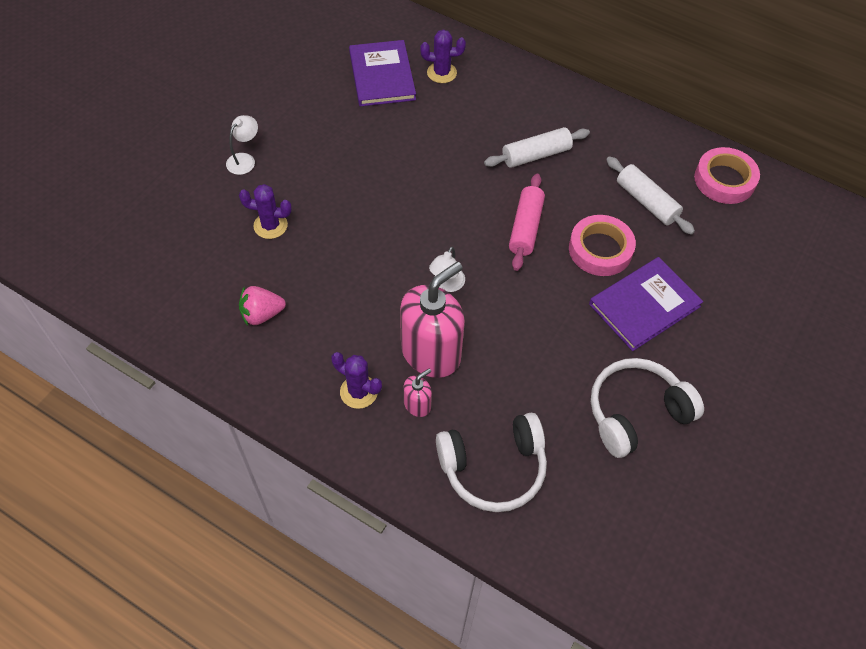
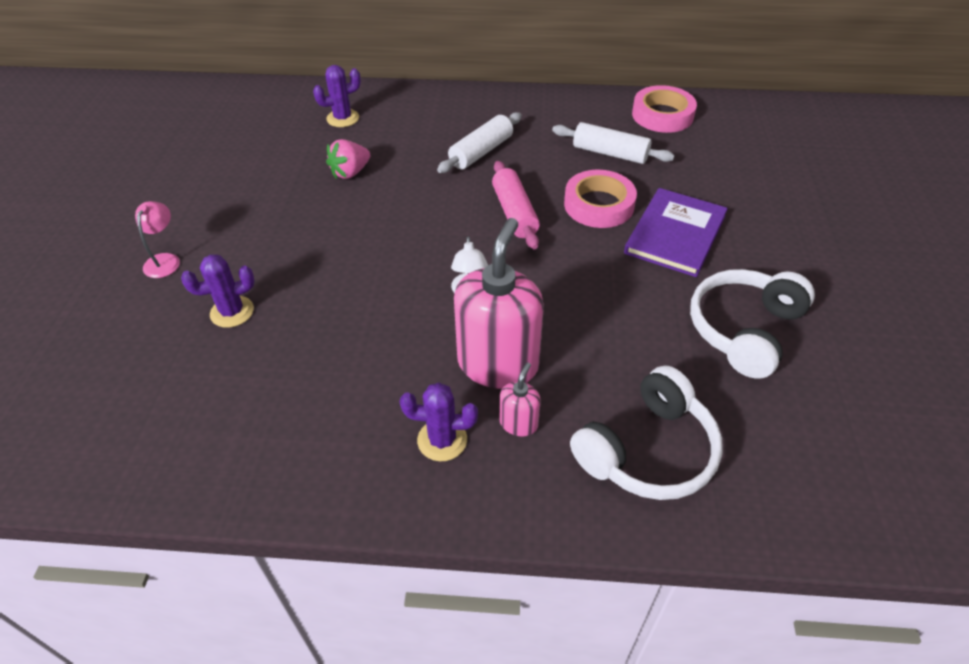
camera: 25 degrees left, 10 degrees down
white lamp [226,115,258,175] -> pink lamp [135,201,180,278]
pink strawberry [239,286,286,326] -> pink strawberry moved to [326,139,370,179]
purple book [349,40,416,107] -> none

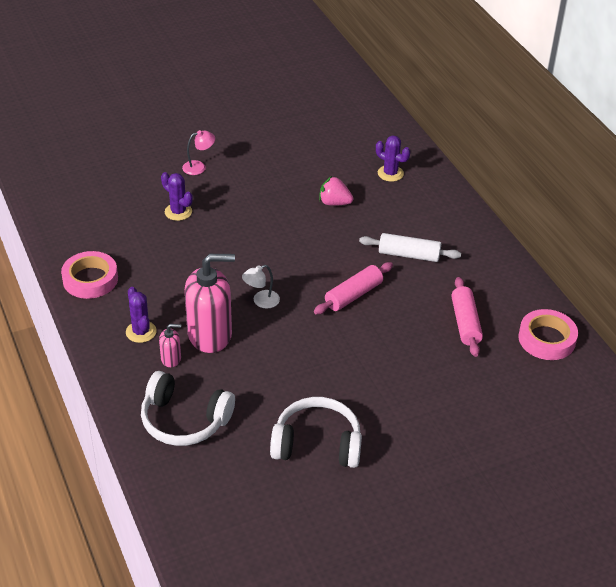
camera: 60 degrees right, 5 degrees down
white rolling pin [552,122,675,164] -> pink rolling pin [451,277,483,357]
pink tape [564,170,637,228] -> pink tape moved to [61,251,118,299]
purple book [624,188,728,277] -> none

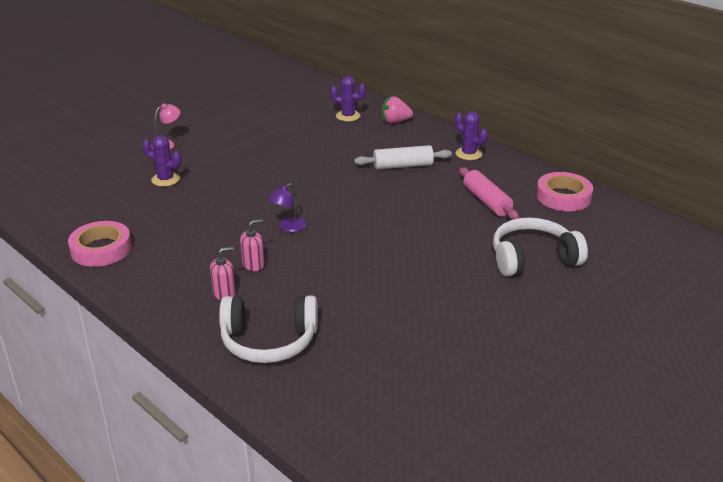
camera: 20 degrees left, 10 degrees down
purple cactus [126,287,157,343] -> purple cactus moved to [455,111,488,160]
pink soap dispenser [185,254,235,353] -> pink soap dispenser [240,219,265,271], size x0.45
white lamp [242,265,280,309] -> purple lamp [269,183,307,232]
white headphones [270,397,362,468] -> white headphones moved to [493,218,588,276]
pink rolling pin [314,262,393,314] -> none
pink strawberry [319,176,353,206] -> pink strawberry moved to [382,96,413,123]

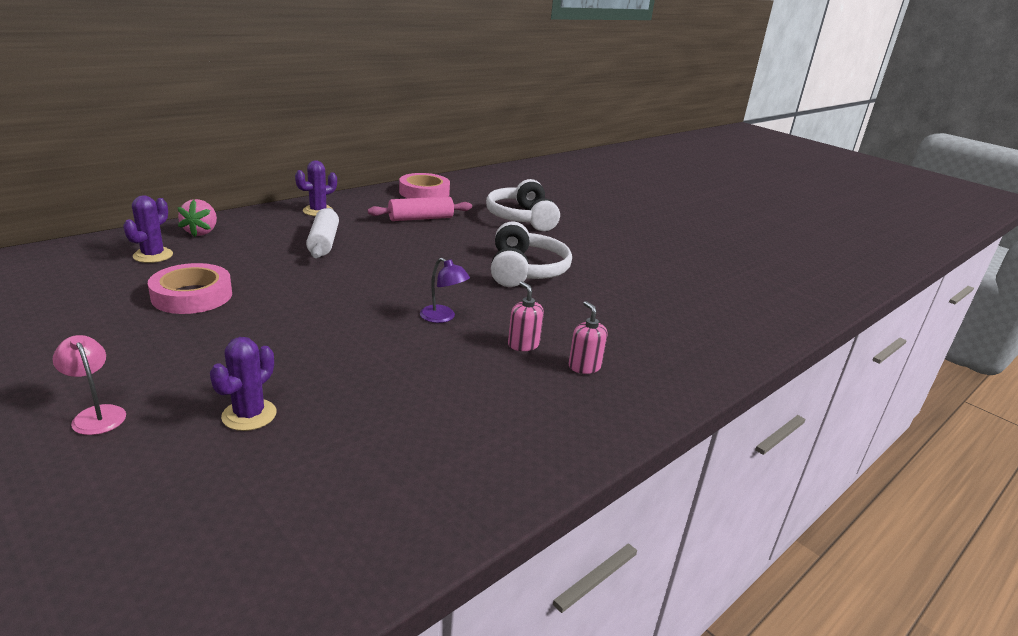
camera: 90 degrees left, 5 degrees down
pink tape [68,221,132,267] -> pink tape moved to [148,263,232,314]
white headphones [219,296,318,363] -> white headphones moved to [491,222,572,287]

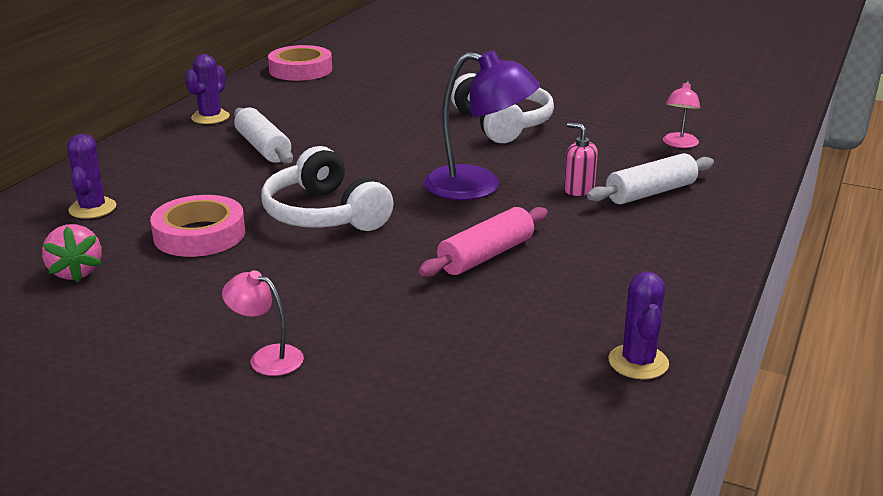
camera: 20 degrees left, 0 degrees up
pink strawberry [177,199,217,237] -> pink strawberry moved to [42,224,102,282]
purple cactus [210,337,277,431] -> purple cactus moved to [609,271,669,379]
pink rolling pin [368,197,472,221] -> pink rolling pin moved to [419,207,548,277]
purple lamp [420,258,470,323] -> purple lamp [424,50,540,200], size x1.94
white headphones [486,179,560,231] -> white headphones moved to [261,146,394,231]
pink soap dispenser [569,301,607,374] -> white rolling pin [587,153,714,204]
none -> pink lamp [663,81,700,148]

